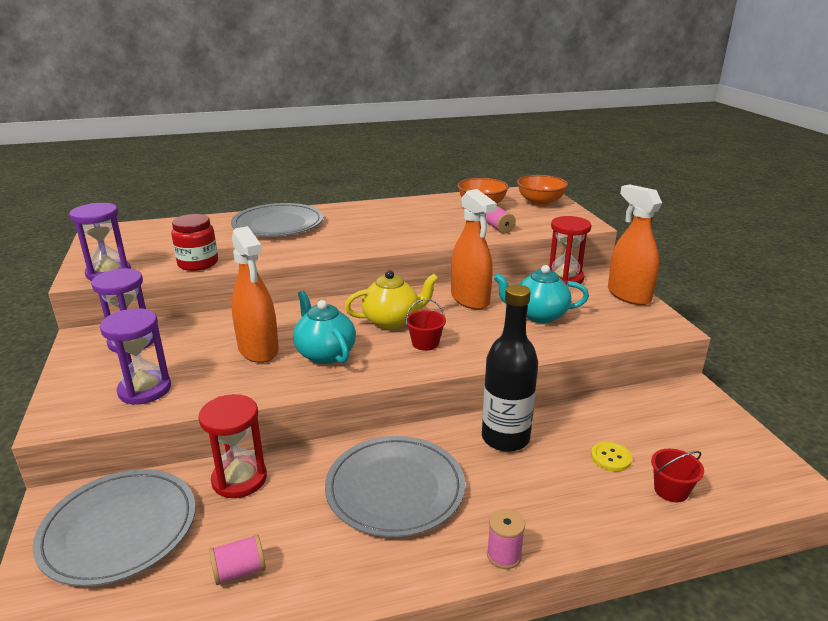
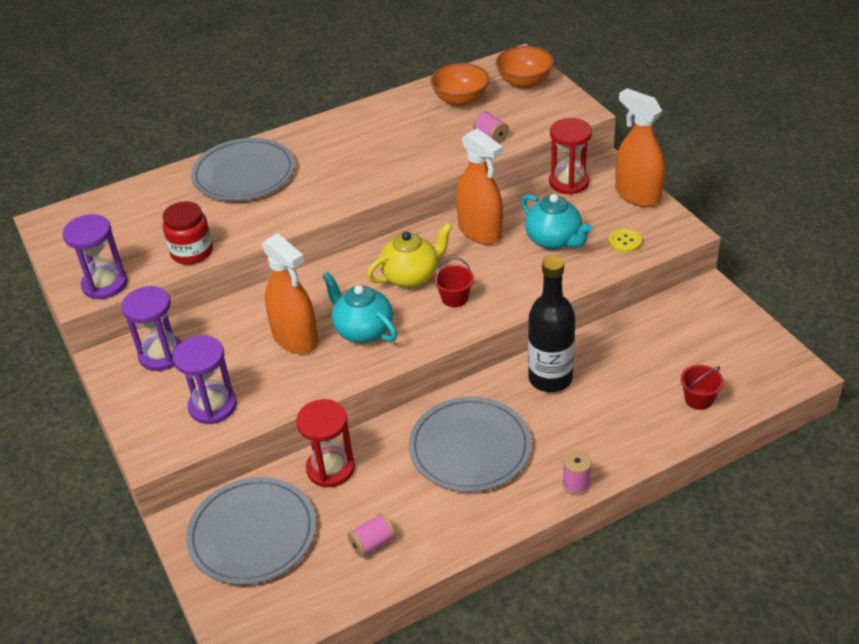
camera: 10 degrees left, 15 degrees up
turquoise teapot [494,265,589,323] -> turquoise teapot turned 120 degrees counterclockwise [521,194,592,250]
yellow button [591,441,632,472] -> yellow button moved to [609,229,642,253]

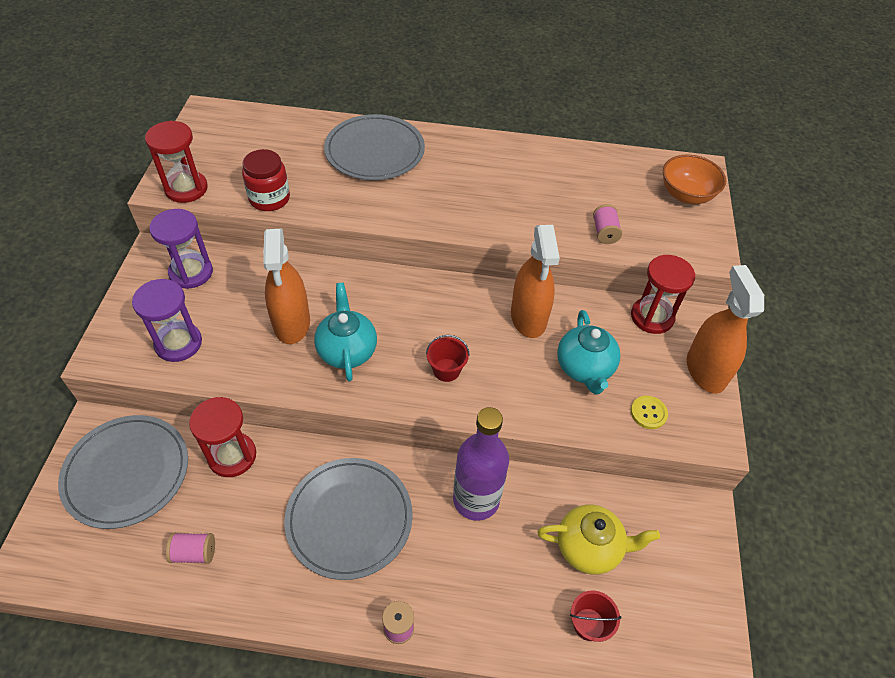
camera: 30 degrees right, 10 degrees up
purple hourglass [62,214,128,299] -> red hourglass [145,121,208,203]
yellow teapot [367,222,452,288] -> yellow teapot moved to [537,505,660,574]
orange bowl [430,63,489,107] -> none
black bottle [528,256,575,392] -> purple bottle [453,407,509,521]

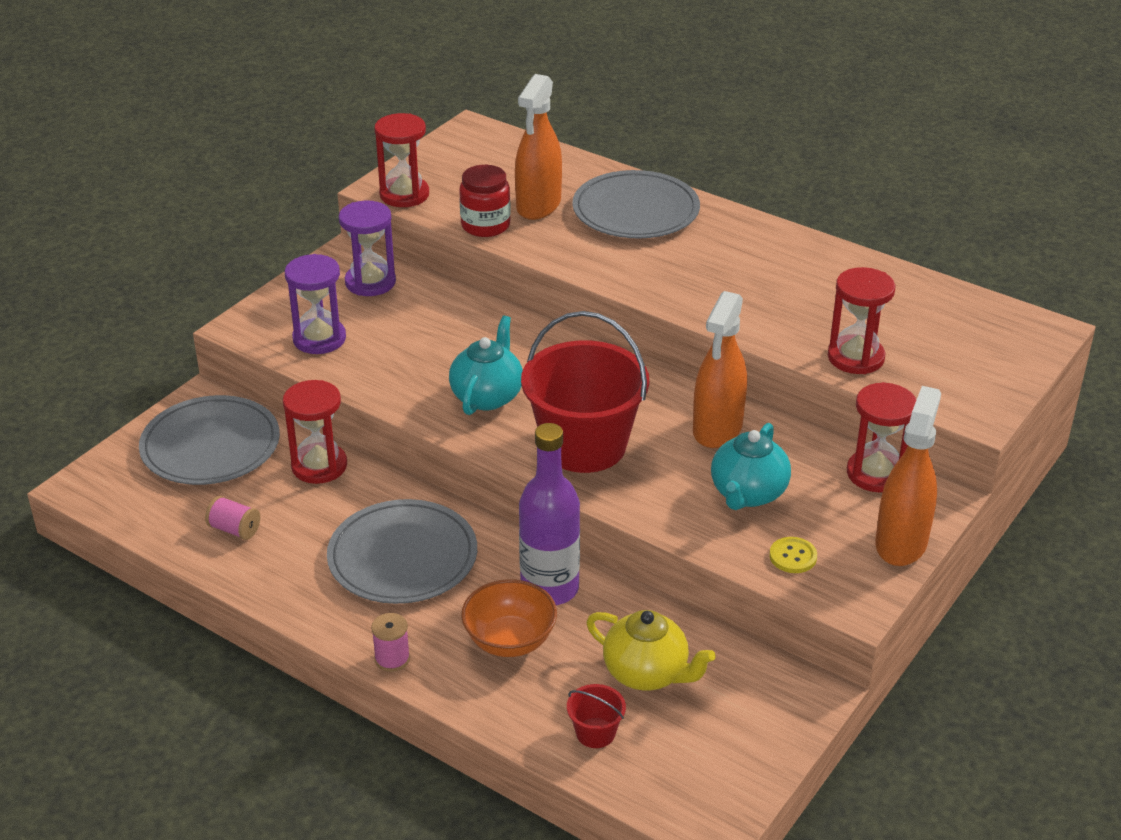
camera: 30 degrees right, 15 degrees down
orange spray bottle [263,229,310,344] -> orange spray bottle moved to [515,74,562,220]
red bucket [426,335,469,382] -> red bucket [521,311,649,473], size x2.45
pink spool [593,204,622,244] -> red hourglass [828,267,896,374]
orange bowl [663,155,726,204] -> orange bowl moved to [461,579,557,657]

